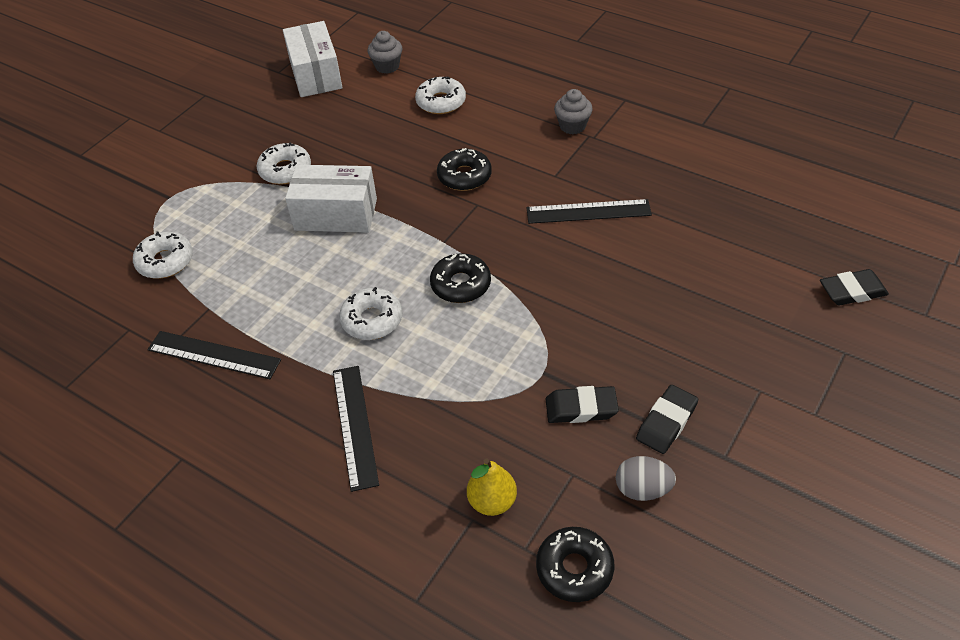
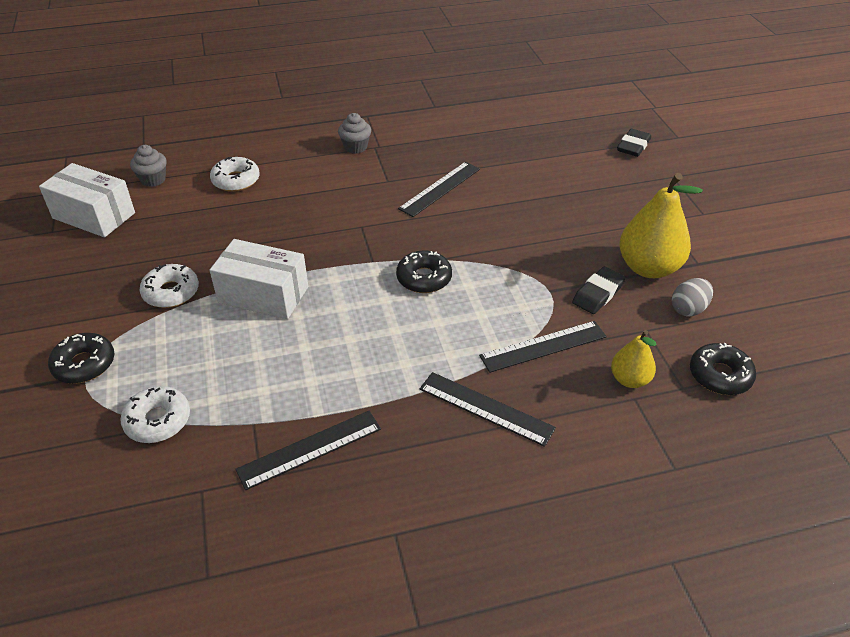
camera: 50 degrees left, 5 degrees down
white box [285,165,377,233] -> white box turned 60 degrees clockwise [210,239,308,319]
white donut [339,287,402,340] -> none
black donut [437,148,492,191] -> black donut moved to [48,333,114,384]
black eraser [636,385,698,454] -> yellow pear [619,173,703,278]
none -> black ruler [479,321,607,373]

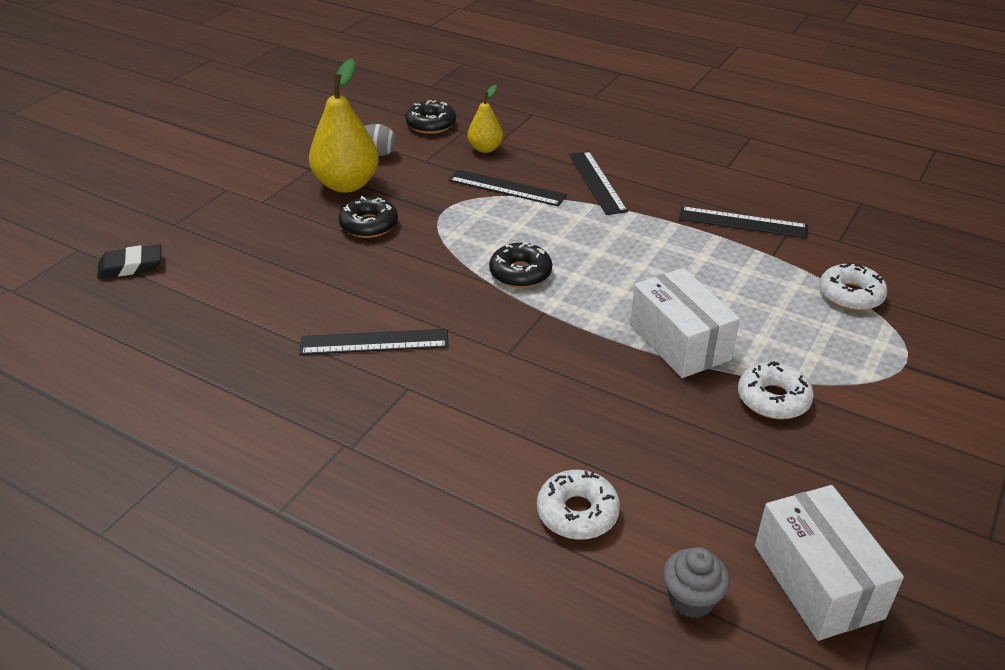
camera: 135 degrees left, 5 degrees down
black donut [48,333,114,384] -> black donut moved to [339,196,398,238]
grey cupcake [338,113,371,154] -> none
black eraser [572,266,626,314] -> none

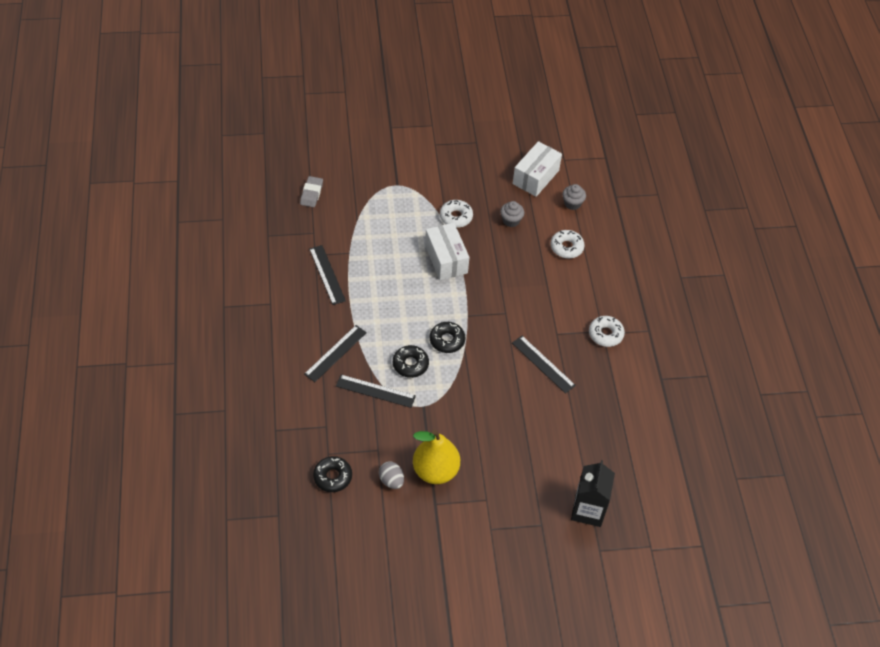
camera: 130 degrees left, 15 degrees up
black eraser [97,244,161,278] -> black carton [571,460,615,527]
black donut [339,196,398,238] -> black donut moved to [393,345,429,378]
black ruler [449,169,567,206] -> black ruler turned 60 degrees counterclockwise [336,375,416,408]
yellow pear [467,84,503,153] -> none
white box [630,268,740,378] -> white box turned 45 degrees counterclockwise [425,223,469,280]
white donut [819,263,888,311] -> white donut moved to [589,316,625,347]
none -> grey eraser [300,176,323,207]
none -> grey cupcake [500,201,524,227]

